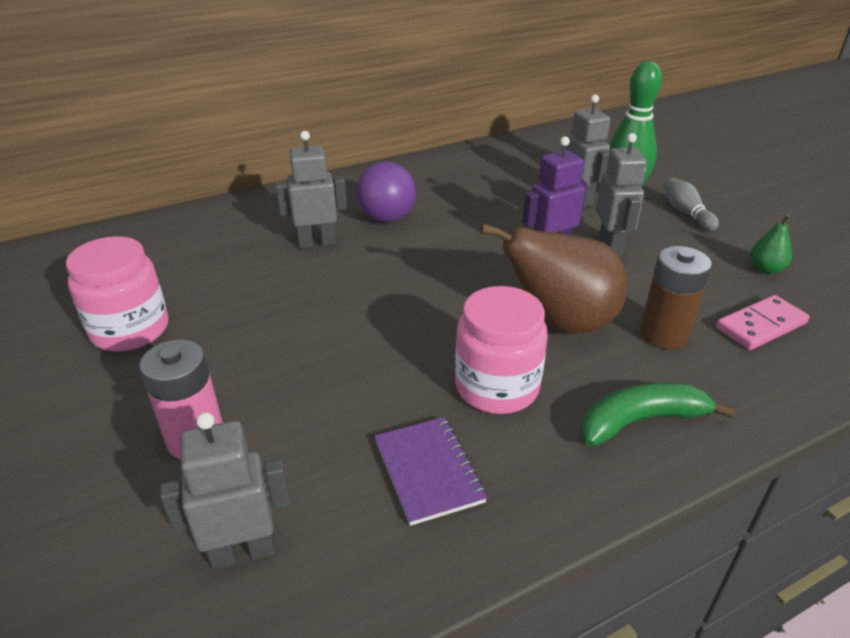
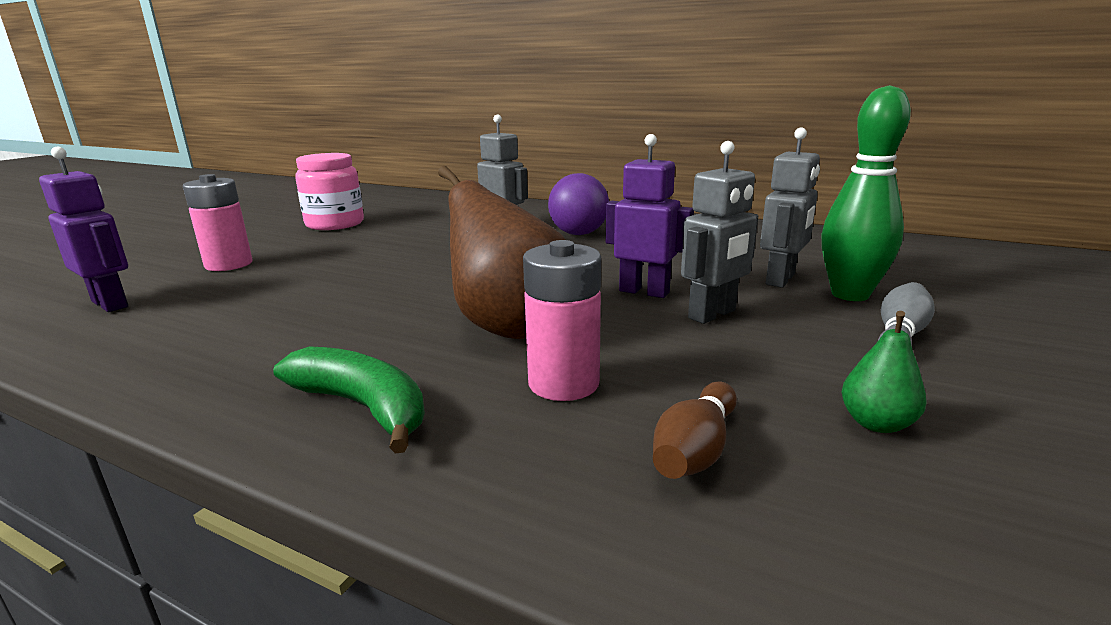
camera: 55 degrees right, 15 degrees down
grey robot [160,412,290,570] -> purple robot [39,147,128,312]
purple notebook [374,417,487,526] -> none
pink jar [455,286,548,414] -> none
brown battery [640,246,712,349] -> pink battery [523,240,601,401]
pink domino [716,295,810,350] -> brown bowling pin [653,382,737,479]

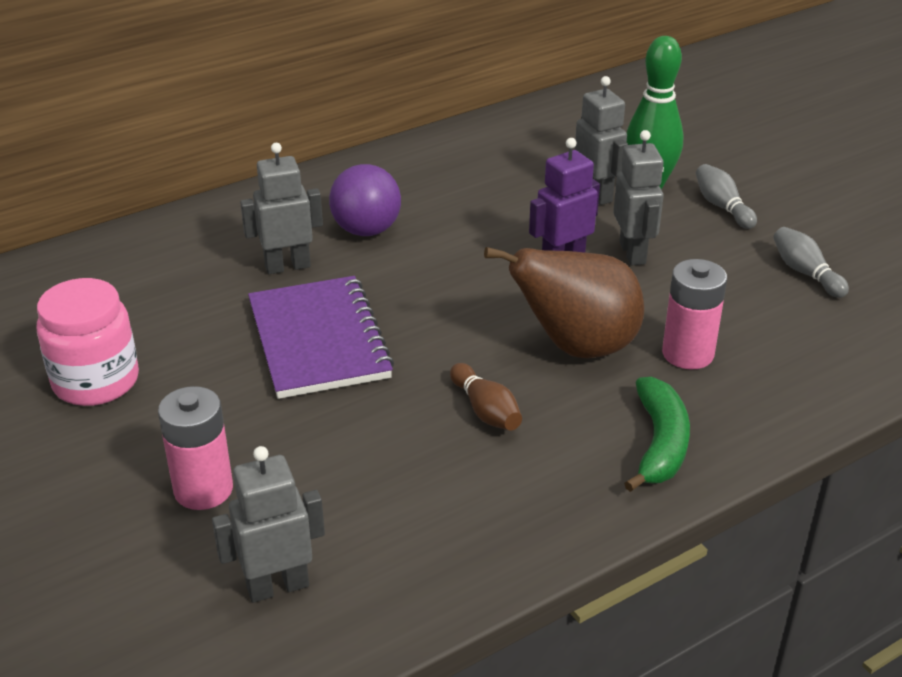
camera: 60 degrees left, 15 degrees up
purple robot [39,147,128,312] -> grey robot [212,446,325,603]
green banana [273,346,425,454] -> green banana turned 120 degrees clockwise [624,377,690,492]
brown bowling pin [653,382,737,479] -> brown bowling pin moved to [450,363,522,430]
green pear [842,311,927,433] -> grey bowling pin [773,227,849,298]
none -> purple notebook [248,276,394,399]

